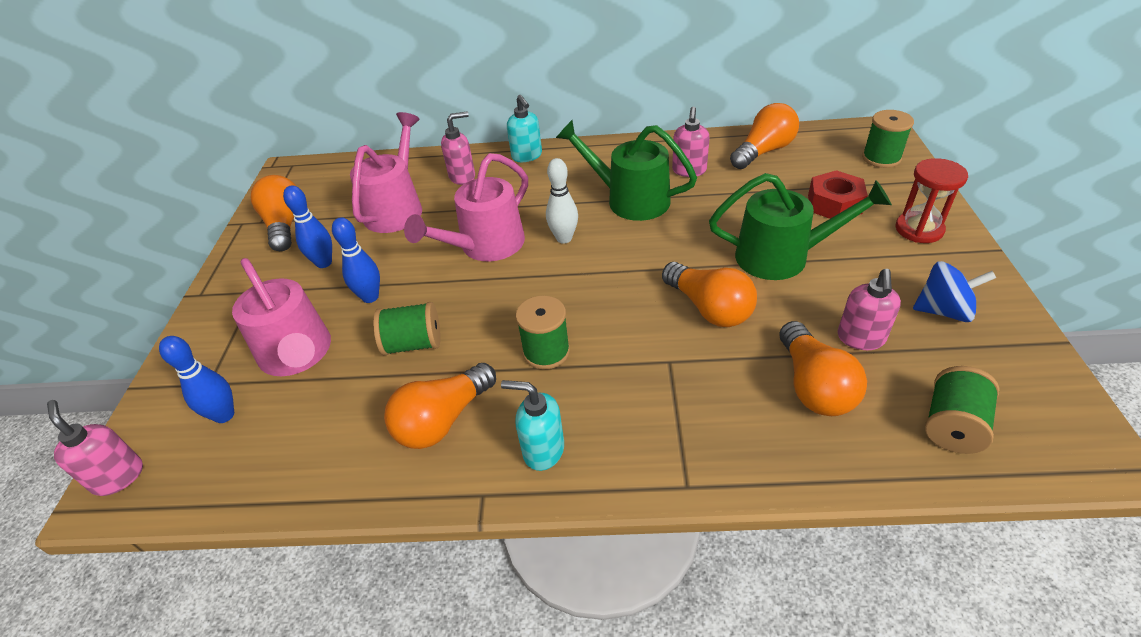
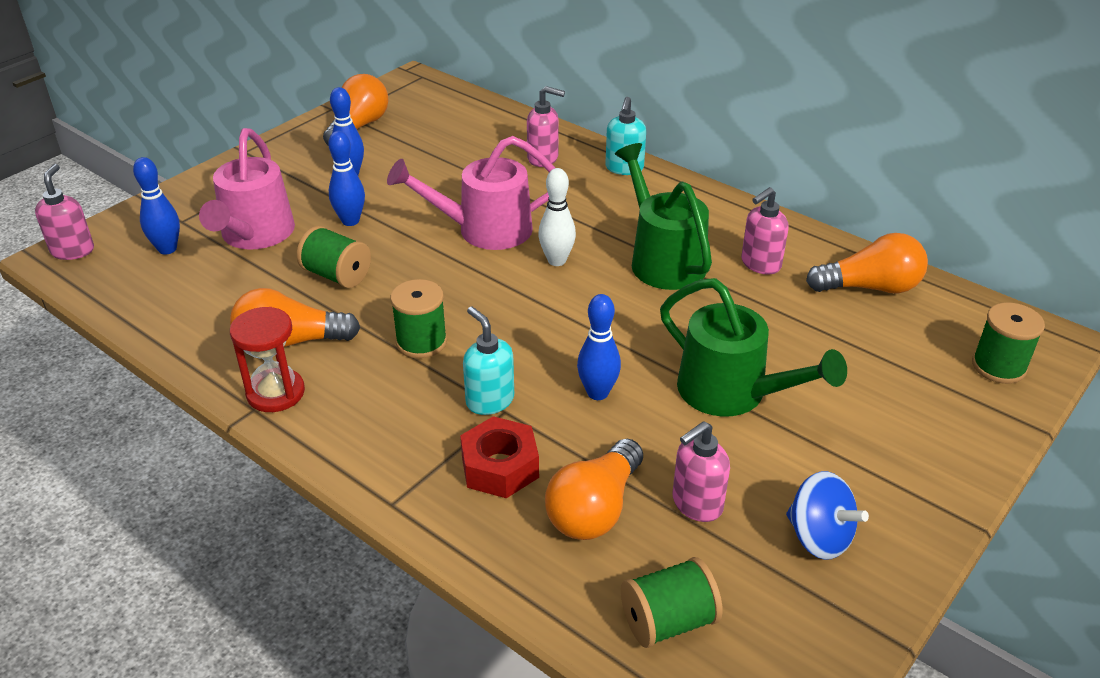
camera: 35 degrees right, 5 degrees down
pink watering can [350,112,422,233] -> none
turquoise soap dispenser [501,380,564,471] -> turquoise soap dispenser moved to [463,306,514,415]
orange light bulb [662,262,757,327] -> blue bowling pin [577,294,621,400]
red nut [808,170,868,219] -> red nut moved to [460,416,539,498]
red hourglass [895,158,968,243] -> red hourglass moved to [230,307,305,412]

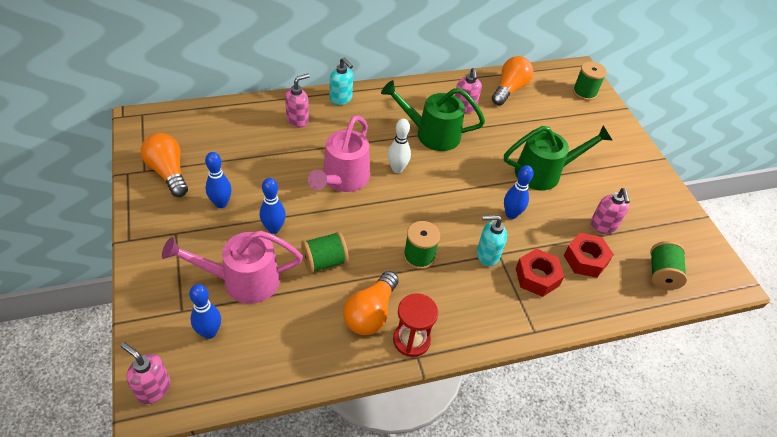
camera: 60 degrees left, 10 degrees up
pink watering can [199,128,295,250] -> pink watering can turned 135 degrees clockwise [162,231,303,304]
orange light bulb [545,439,643,540] -> red nut [563,233,614,278]
blue spinning top [786,471,869,560] -> none

